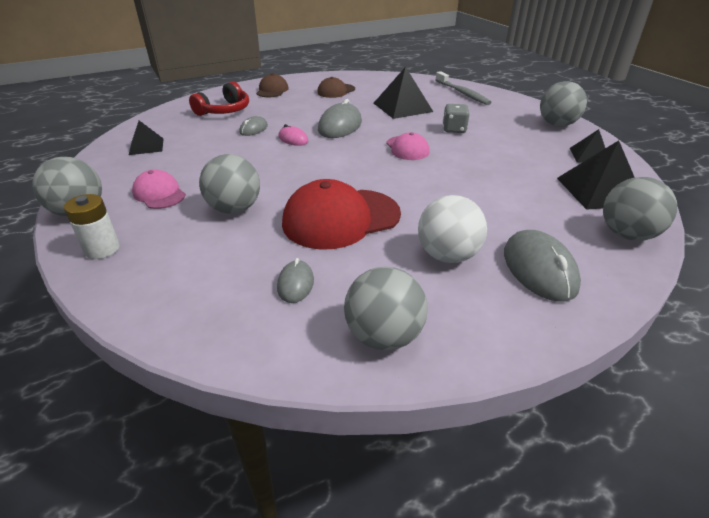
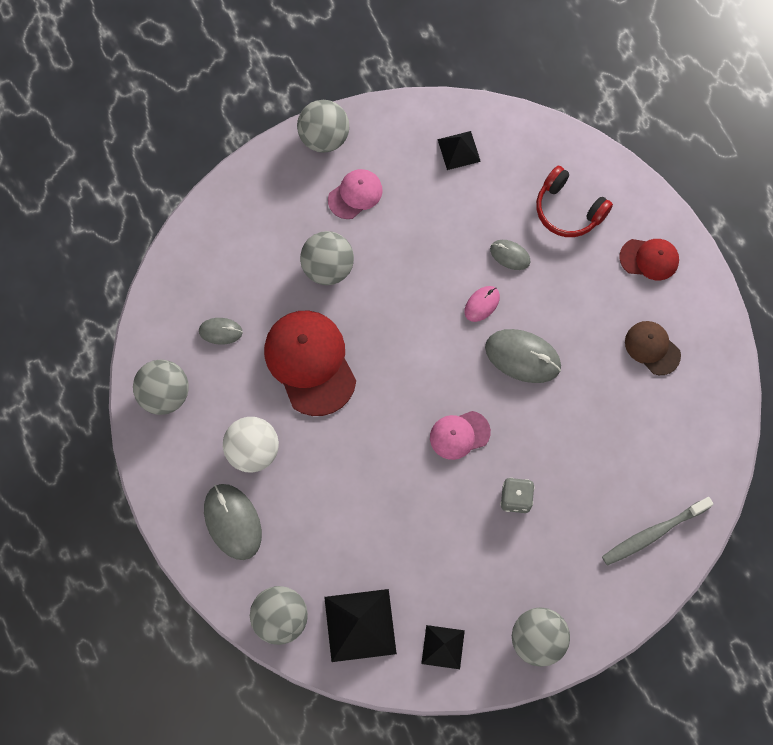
camera: 90 degrees right, 35 degrees up
white battery [64,194,120,259] -> none
brown cap [256,73,289,97] -> red cap [619,239,679,280]
black pyramid [374,67,433,119] -> none
grey mouse [504,230,581,302] -> grey mouse turned 75 degrees clockwise [204,484,262,560]

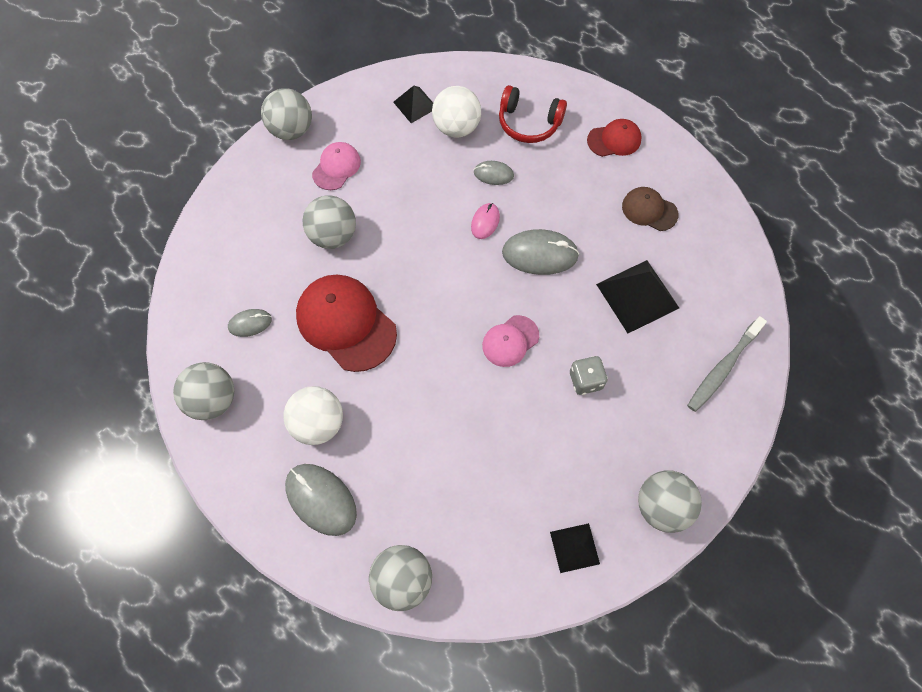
camera: 20 degrees left, 5 degrees down
black pyramid [324,589,397,662] -> black pyramid moved to [596,260,679,333]
none -> white ball [432,86,481,137]

